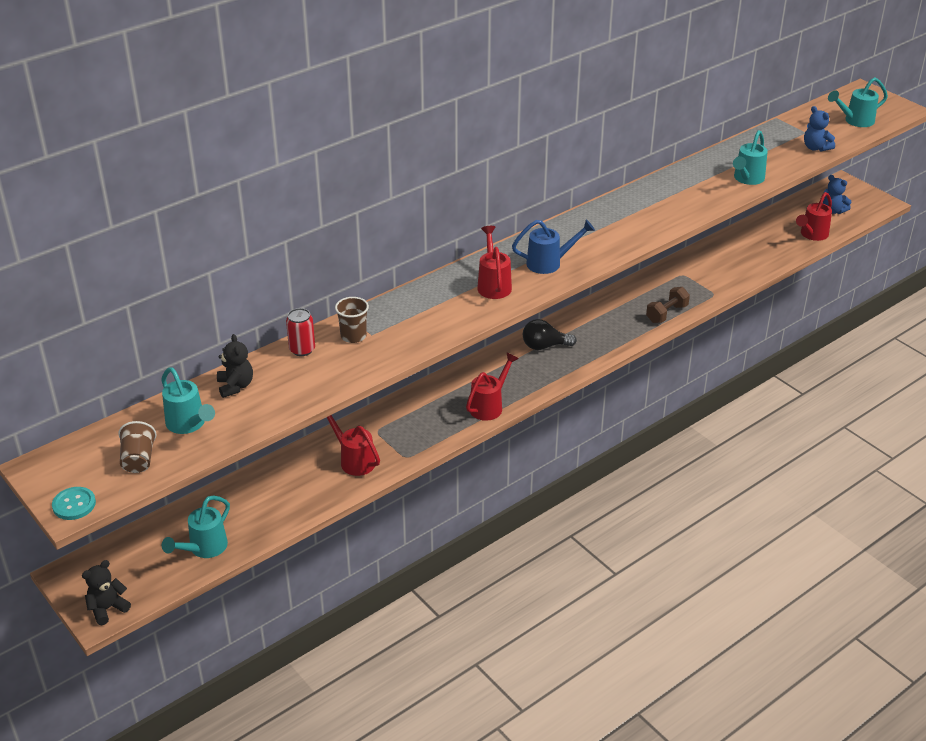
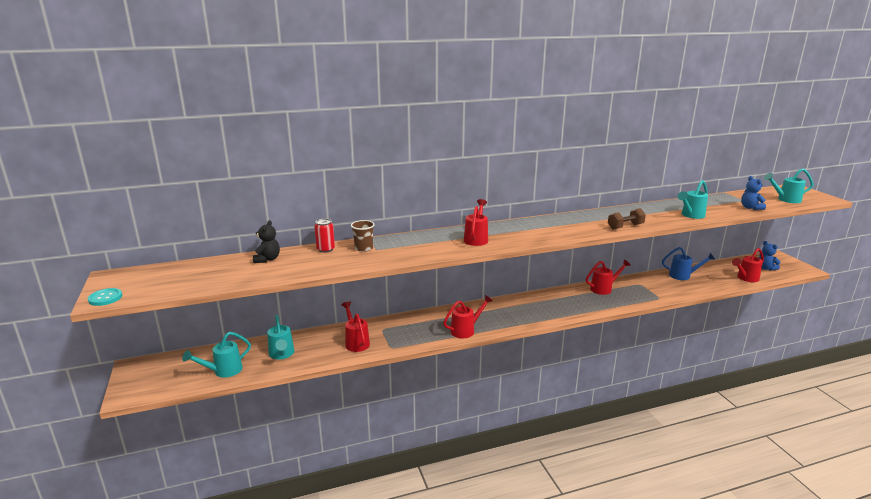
camera: 20 degrees right, 15 degrees down
black teddy bear [82,560,131,625] -> none
brown cup [118,421,157,473] -> none
turquoise watering can [161,367,215,434] -> turquoise watering can moved to [267,315,294,359]
blue watering can [512,219,595,274] -> blue watering can moved to [662,247,715,280]
black light bulb [523,319,577,350] -> none
brown dumbbell [646,287,690,323] -> brown dumbbell moved to [608,208,646,229]
none -> red watering can [586,259,630,295]

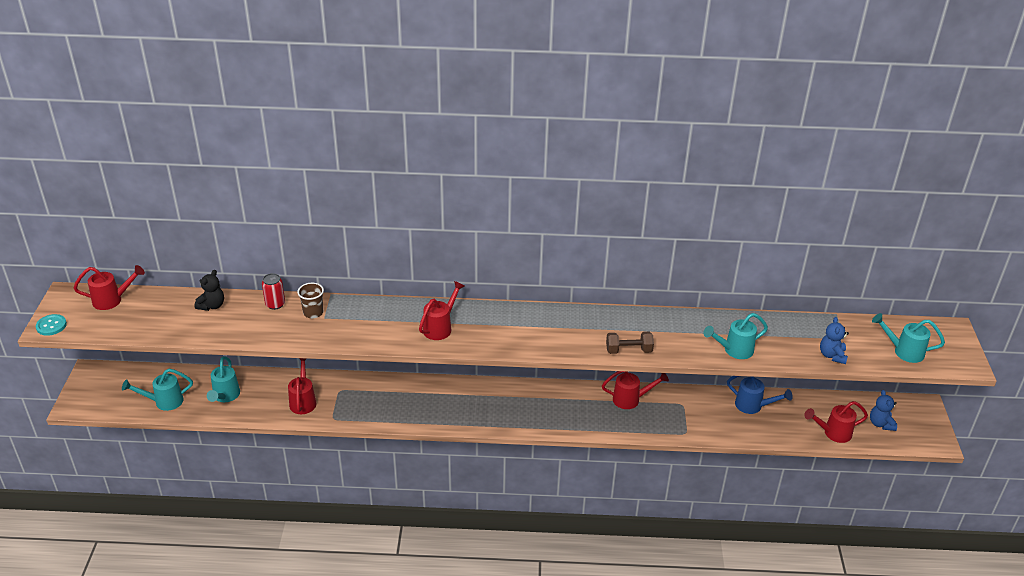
camera: 20 degrees right, 15 degrees up
red watering can [443,295,493,338] -> red watering can moved to [73,265,145,310]

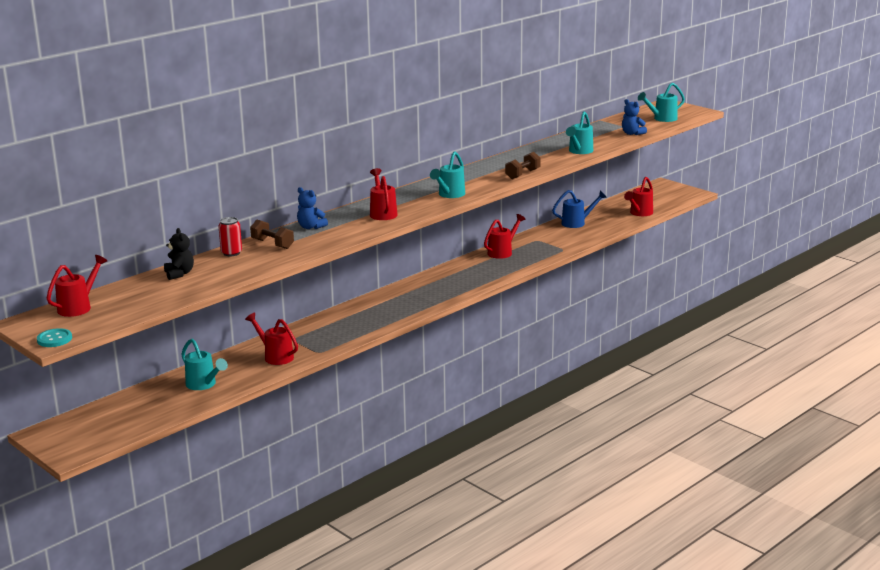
camera: 45 degrees left, 15 degrees down
turquoise watering can [122,369,193,411] -> turquoise watering can moved to [430,151,465,198]
brown cup [297,283,324,318] -> brown dumbbell [250,220,294,249]
blue teddy bear [870,390,897,431] -> blue teddy bear moved to [297,187,328,229]

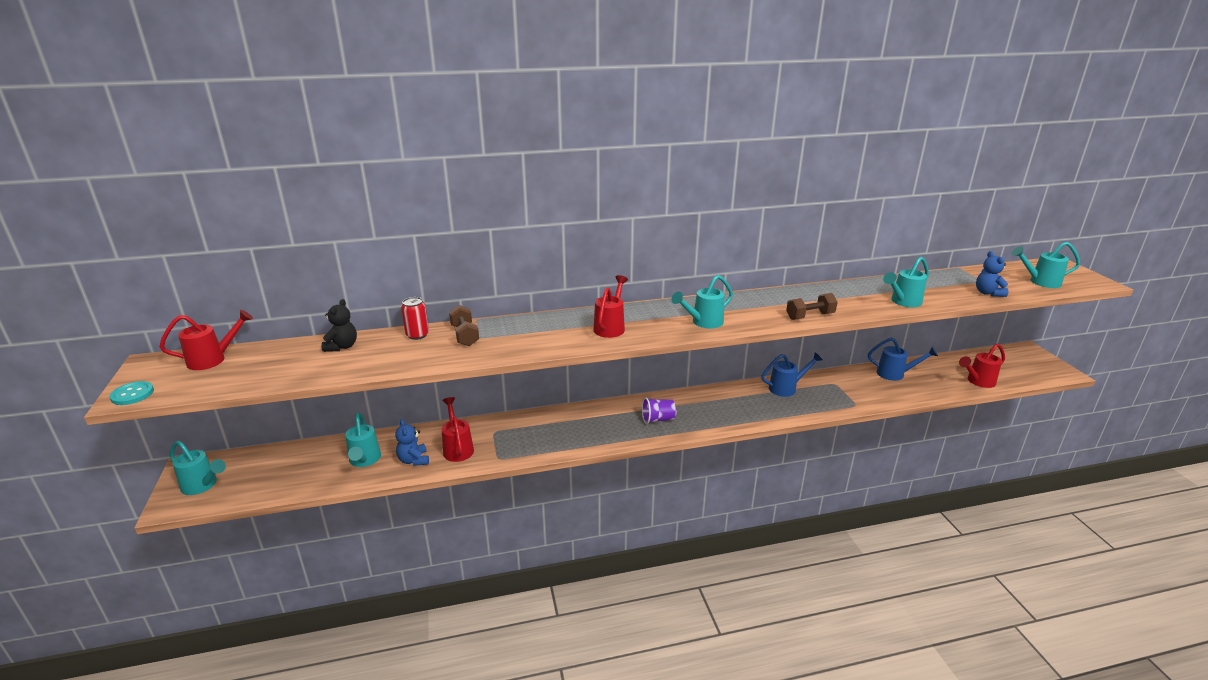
camera: 30 degrees right, 5 degrees up
blue teddy bear [297,187,328,229] -> blue teddy bear moved to [395,419,429,466]
red watering can [484,214,525,259] -> blue watering can [761,352,823,397]
none -> turquoise watering can [170,441,226,495]
none -> purple cup [642,398,676,424]

